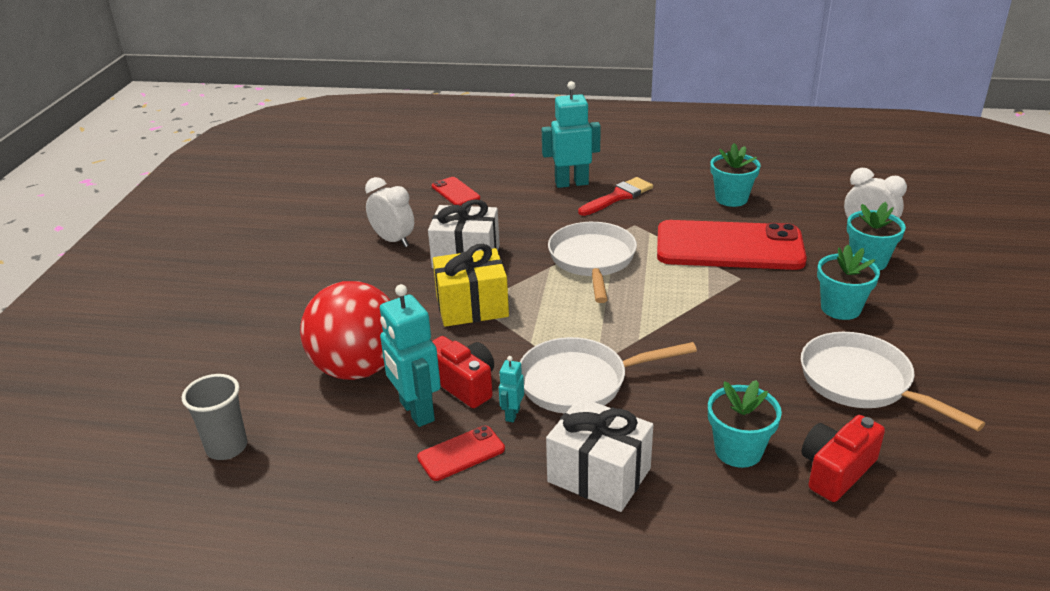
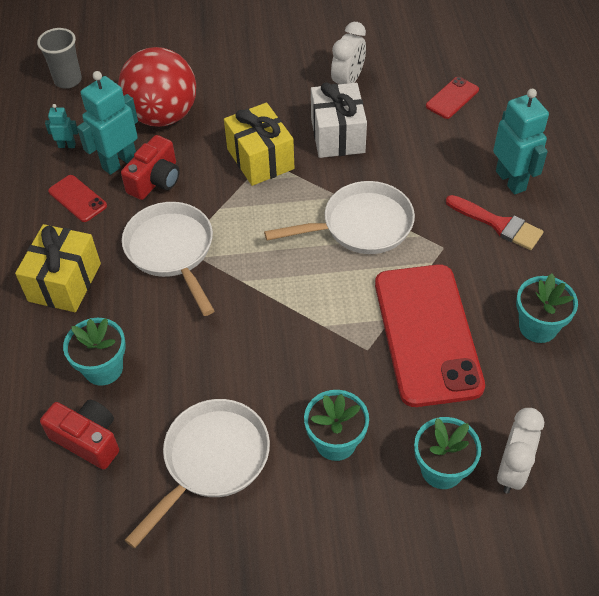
camera: 75 degrees right, 20 degrees up
turquoise robot [499,356,524,422] -> turquoise robot moved to [45,104,78,148]
white gift [546,397,653,512] -> yellow gift [15,224,101,312]

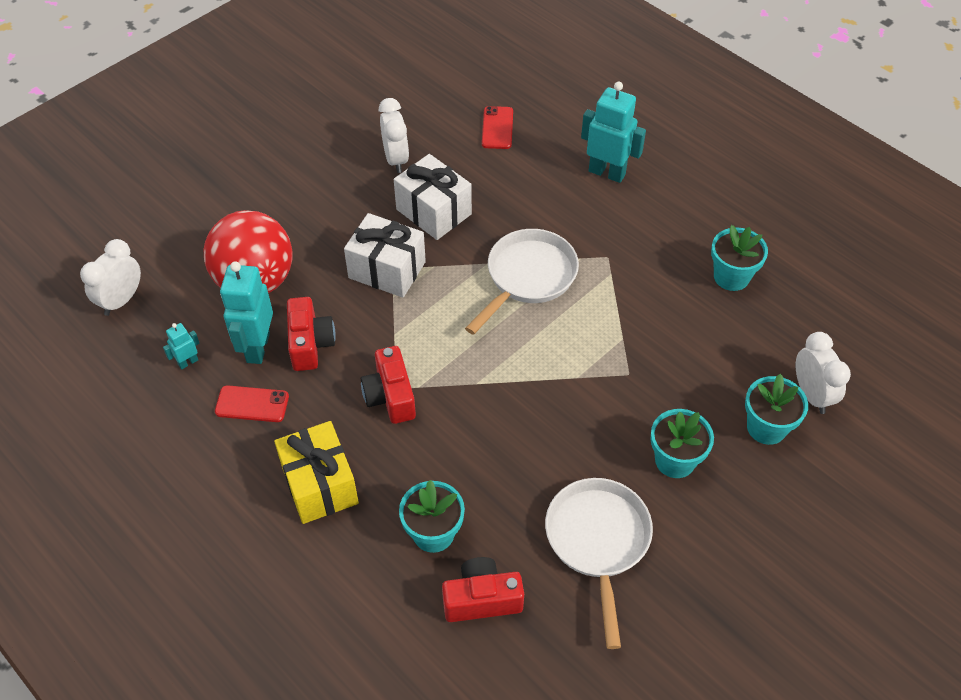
camera: 40 degrees left, 0 degrees up
grey cup [37,28,82,89] -> white clock [80,239,141,316]
white pan [122,202,215,316] -> red camera [361,346,416,424]
yellow gift [224,103,294,186] -> white gift [344,213,426,298]
red phone [375,264,485,407] -> none
red brush [446,195,543,250] -> none

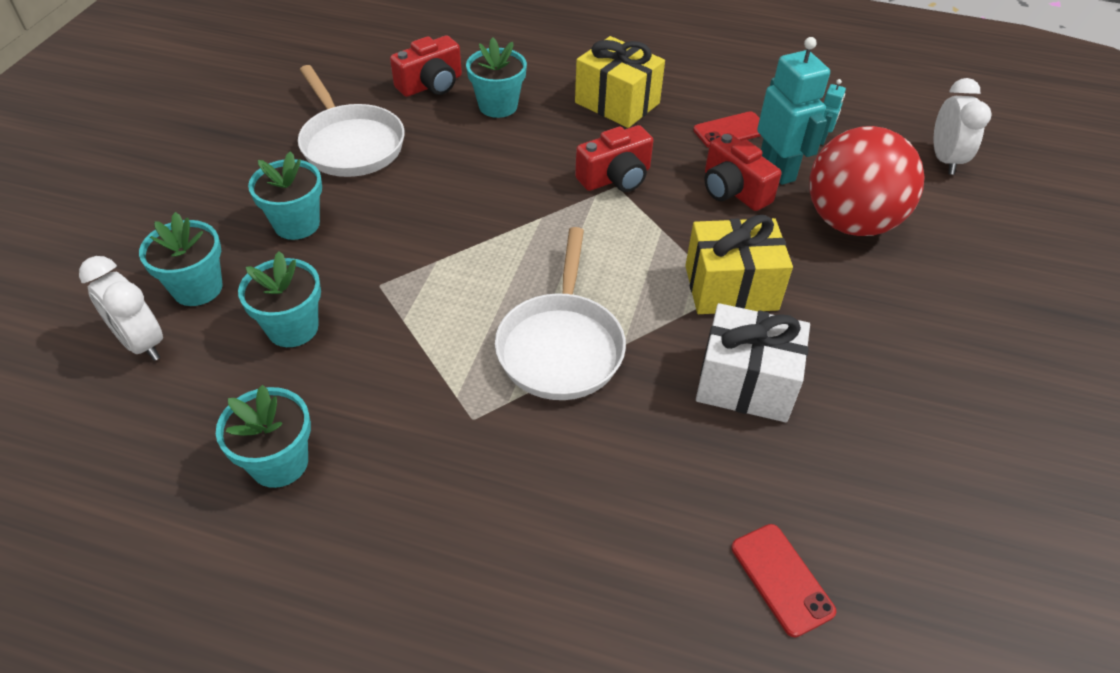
camera: 150 degrees right, 5 degrees down
white gift [344,213,426,298] -> yellow gift [685,215,793,314]
red camera [361,346,416,424] -> red camera turned 105 degrees clockwise [575,125,653,192]
white clock [379,98,409,173] -> none
turquoise robot [581,82,646,183] -> none
none -> turquoise flower pot [238,251,321,347]

